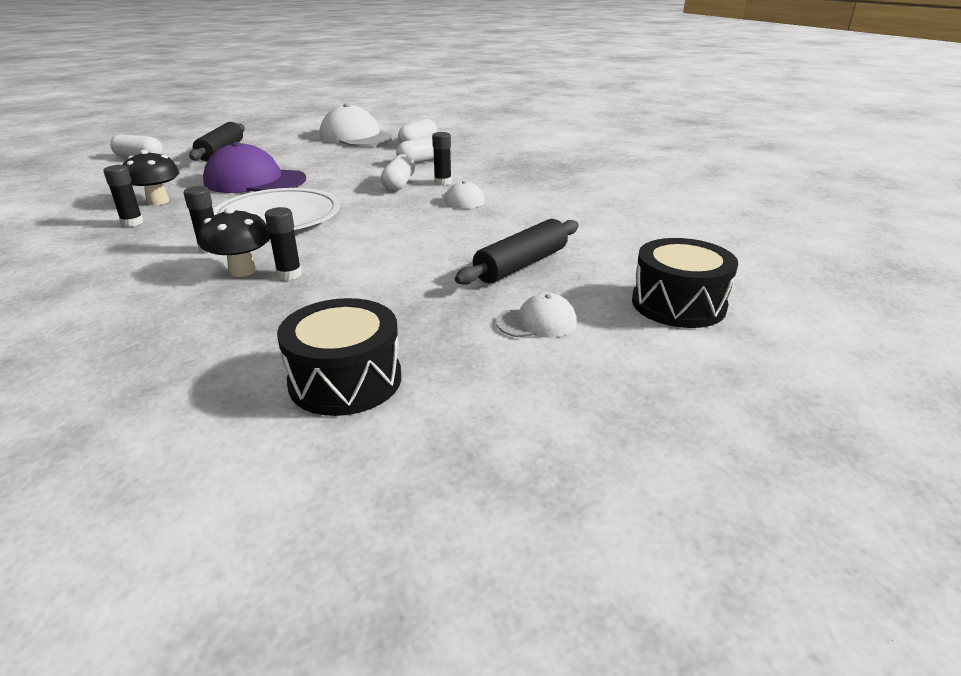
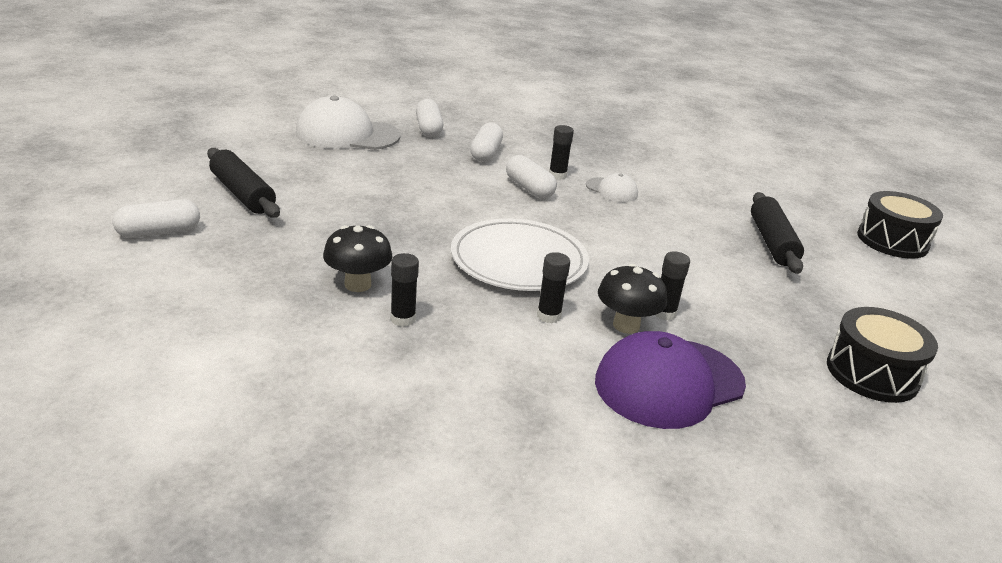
camera: 45 degrees left, 0 degrees up
purple cap [203,142,306,193] -> purple cap moved to [595,331,746,429]
white cap [496,293,577,338] -> none

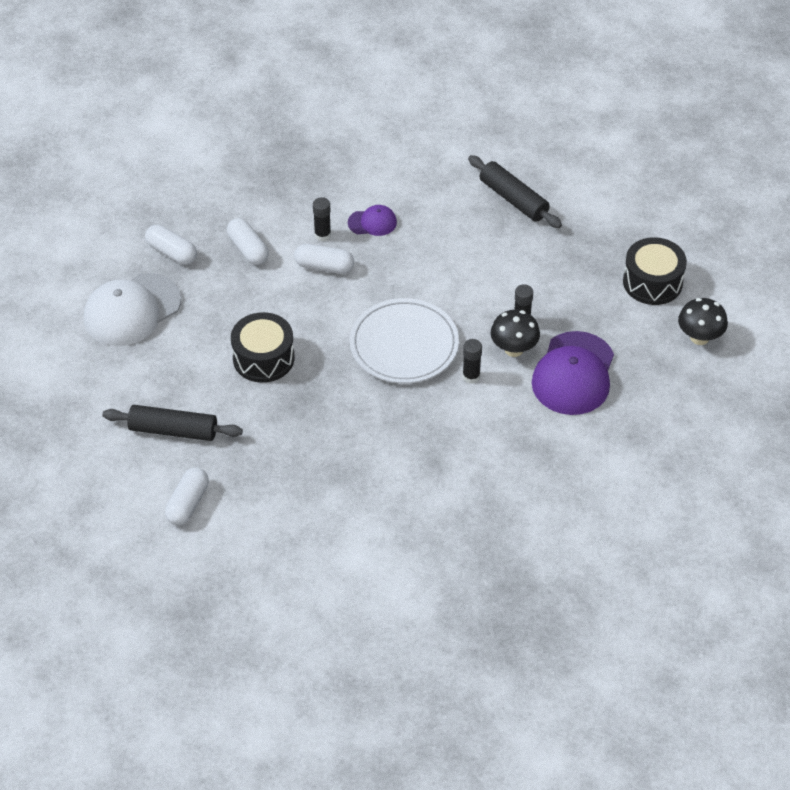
camera: 40 degrees left, 20 degrees up
black mushroom [323,225,392,292] -> black mushroom moved to [678,298,728,345]
black glue stick [390,253,419,327] -> none
white cap [586,173,638,202] -> purple cap [348,205,397,236]
black drum [857,191,943,259] -> black drum moved to [231,312,294,383]

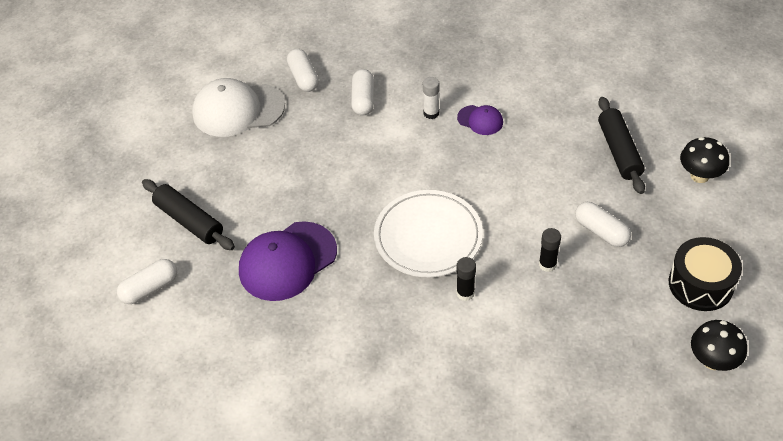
camera: 35 degrees right, 0 degrees up
black drum [231,312,294,383] -> none
white capsule [294,244,354,274] -> white capsule moved to [575,202,631,247]
black glue stick [313,197,331,241] -> white glue stick [423,77,439,119]
black mushroom [491,310,540,357] -> black mushroom moved to [680,137,729,183]
purple cap [532,331,614,415] -> purple cap moved to [239,221,337,301]

